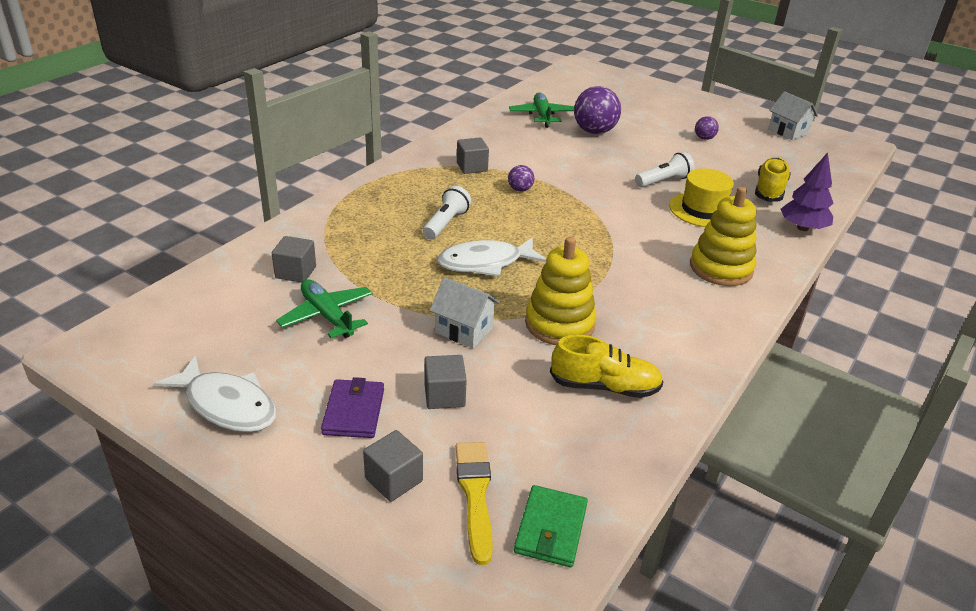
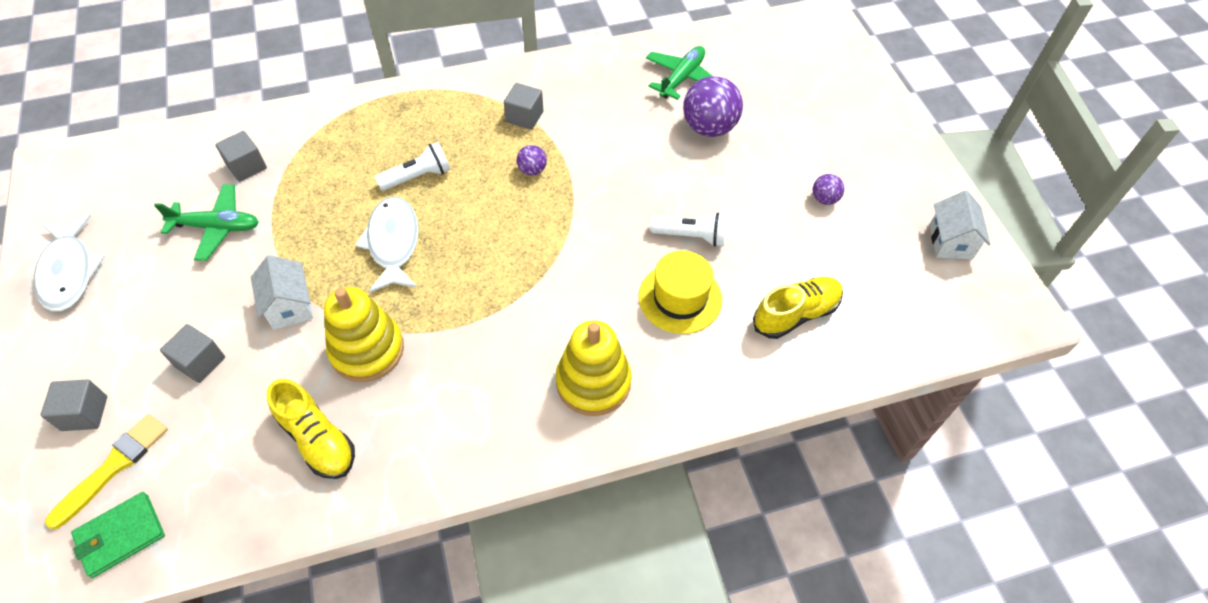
camera: 40 degrees right, 20 degrees up
green plane [276,279,373,338] -> green plane turned 90 degrees clockwise [154,184,259,261]
purple wallet [321,377,384,438] -> none
white fish [437,237,546,277] -> white fish turned 60 degrees clockwise [355,197,419,293]
purple tree [780,152,833,231] -> none

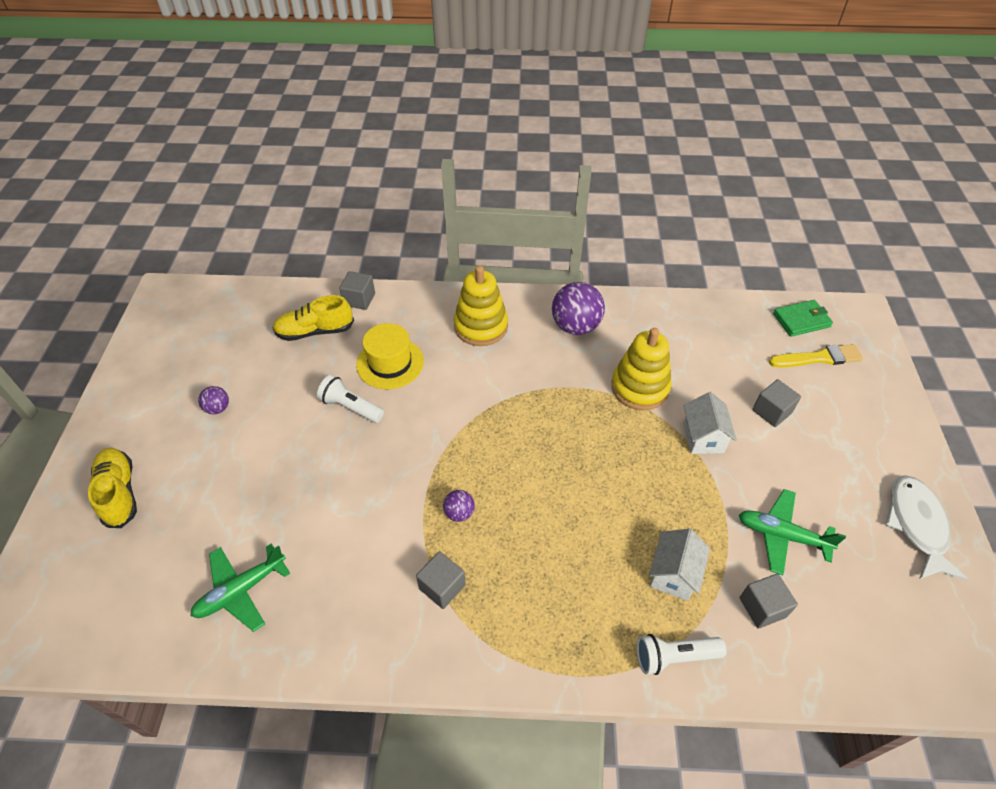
camera: 160 degrees left, 5 degrees down
grey cube [41,379,107,431] -> grey cube moved to [339,271,375,310]
yellow brush [45,414,168,529] -> yellow brush turned 150 degrees counterclockwise [769,344,863,367]
yellow shoe [267,379,355,479] -> yellow shoe moved to [88,448,137,528]
white fish [355,197,419,293] -> none
white flashlight [375,142,450,191] -> white flashlight moved to [637,634,726,675]
purple ball [683,76,743,137] -> purple ball moved to [552,282,605,335]
white house [930,190,991,259] -> white house moved to [649,529,710,601]

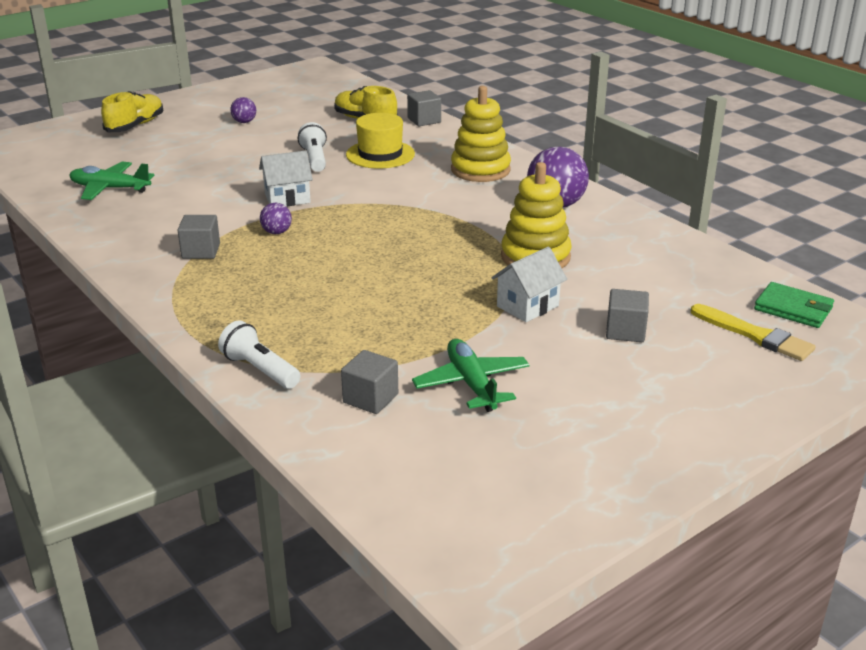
camera: 50 degrees right, 20 degrees down
white house [649,529,710,601] -> white house moved to [259,151,313,206]
white fish [886,475,968,581] -> none

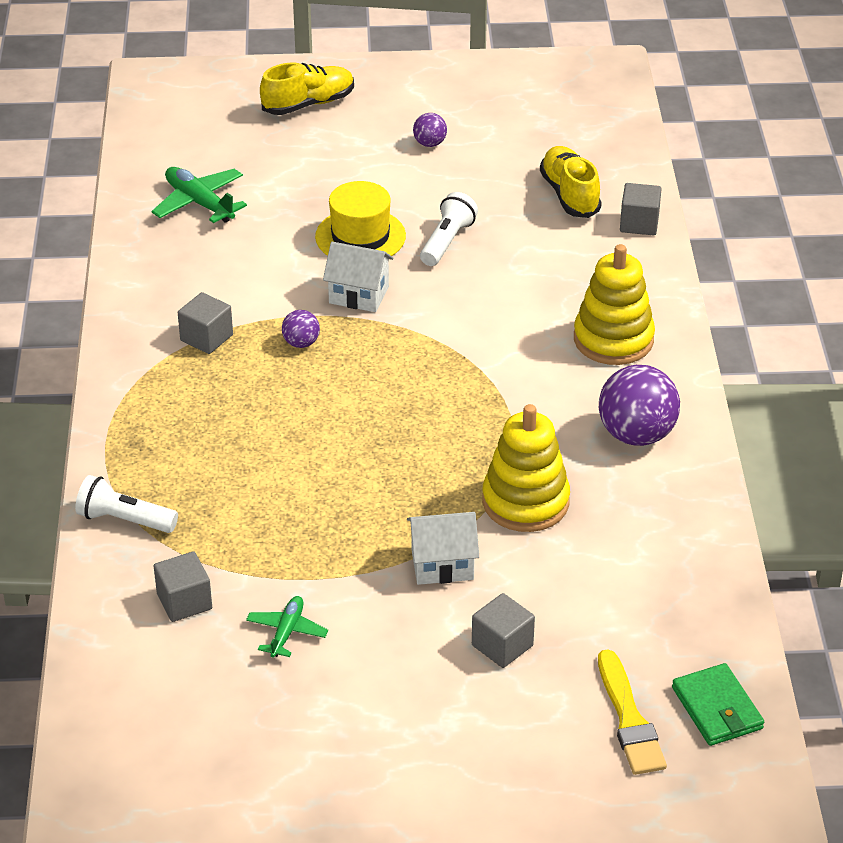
camera: 35 degrees right, 10 degrees up
white flashlight [218,320,300,389] -> white flashlight turned 60 degrees counterclockwise [75,475,178,533]
yellow hat [346,113,415,168] -> yellow hat moved to [315,181,406,256]
green plane [412,339,530,412] -> green plane [246,596,328,658], size x0.63

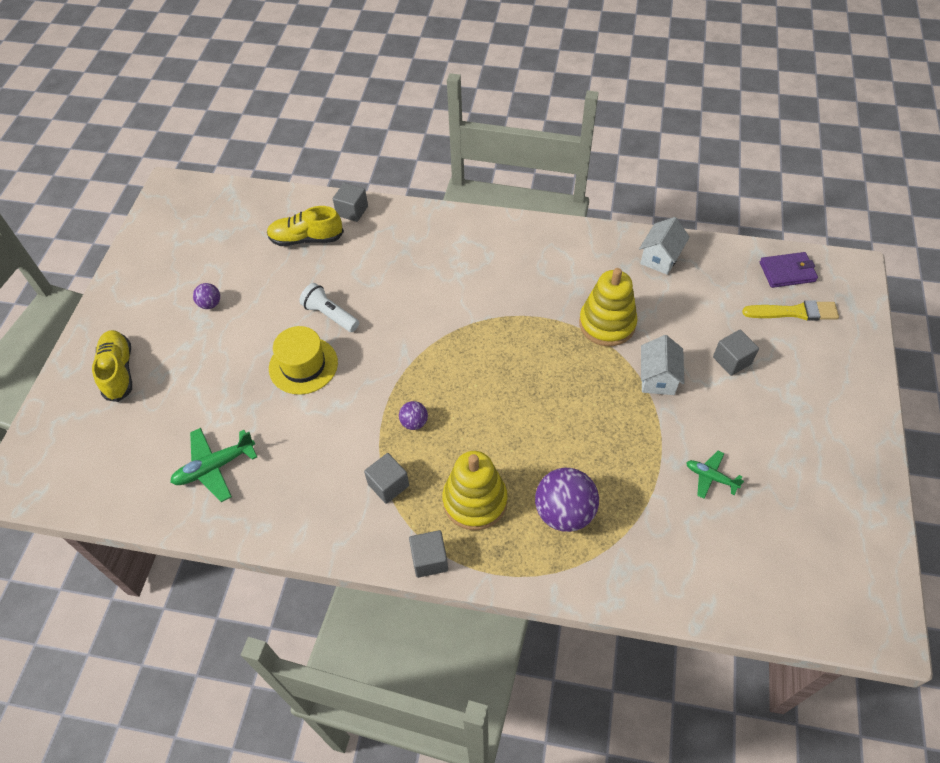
camera: 75 degrees left, 15 degrees up
white flashlight [75,475,178,533] -> none
grey cube [154,551,212,622] -> grey cube moved to [409,530,448,578]
white house [323,242,393,312] -> white house moved to [639,217,690,275]
yellow stacking toy [574,244,655,365] -> yellow stacking toy moved to [442,451,508,530]
purple ball [599,365,680,446] -> purple ball moved to [535,468,599,532]
green wallet [672,663,764,746] -> purple wallet [760,252,818,288]

